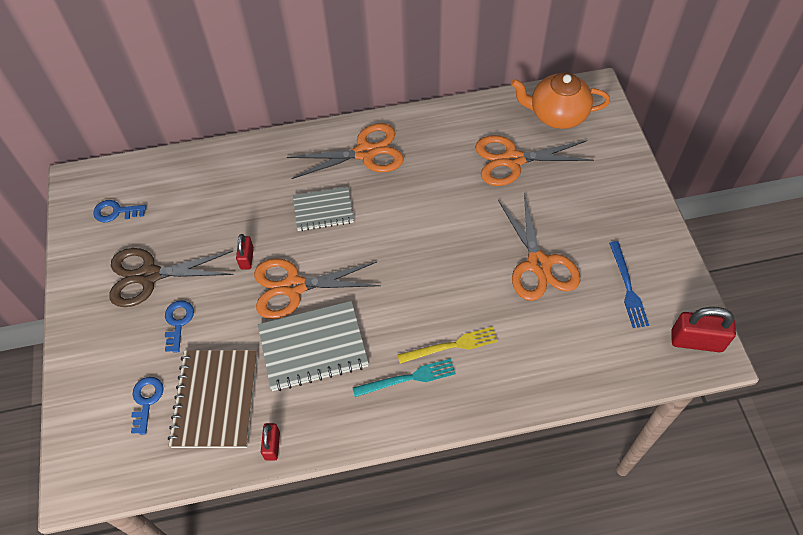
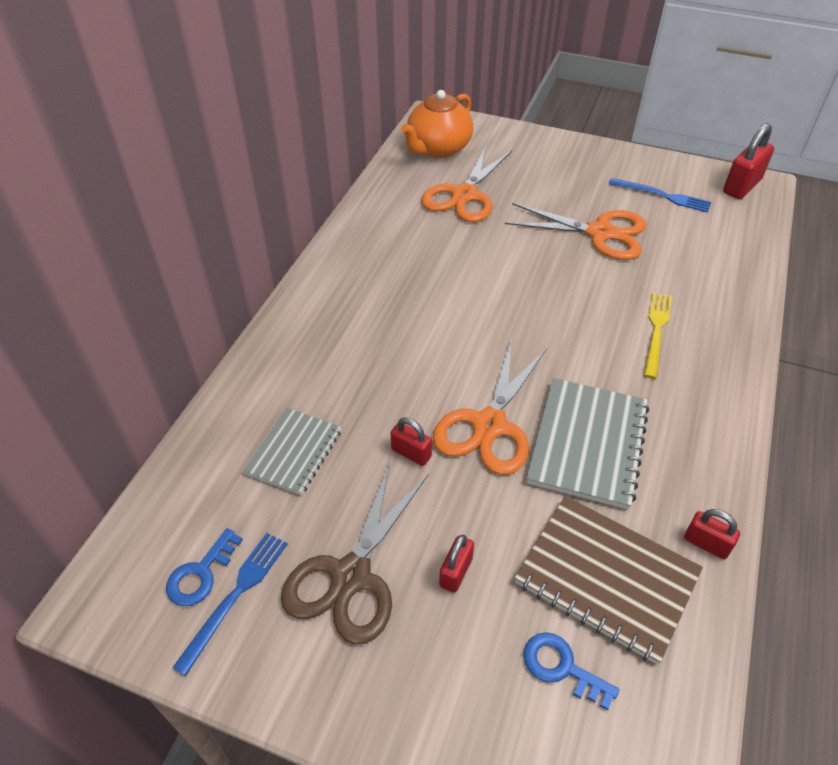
camera: 60 degrees left, 10 degrees down
blue key [165,300,194,353] -> red padlock [439,535,474,593]
orange scissors [287,123,404,179] -> none
grey notebook [293,187,354,231] -> grey notebook moved to [243,408,341,495]
turquoise fork [353,359,456,397] -> none
none -> blue fork [172,533,288,676]

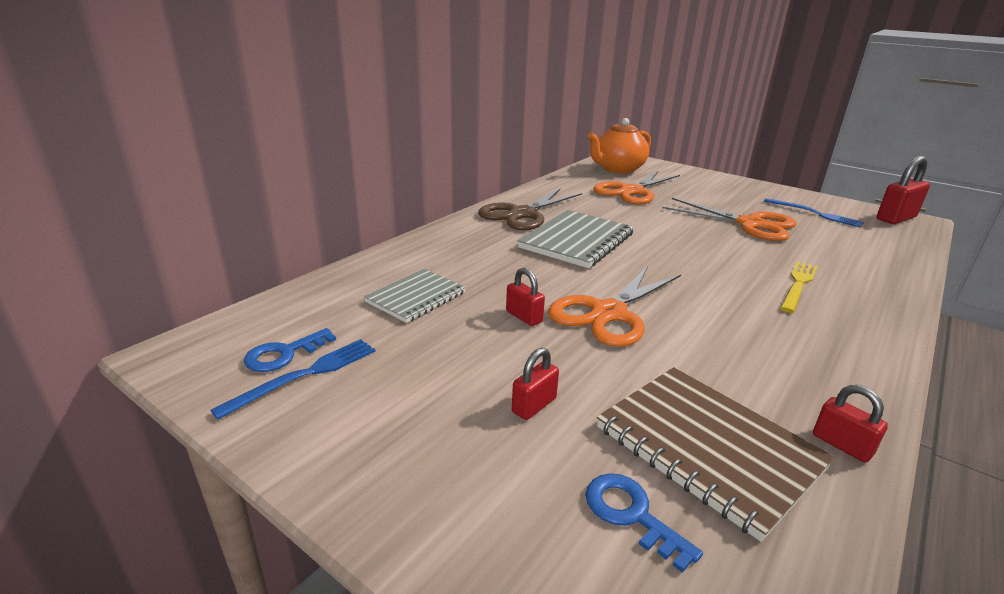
camera: 15 degrees right, 20 degrees down
brown scissors [281,462,428,645] -> brown scissors moved to [478,189,582,231]
grey notebook [526,378,649,510] -> grey notebook moved to [517,210,634,268]

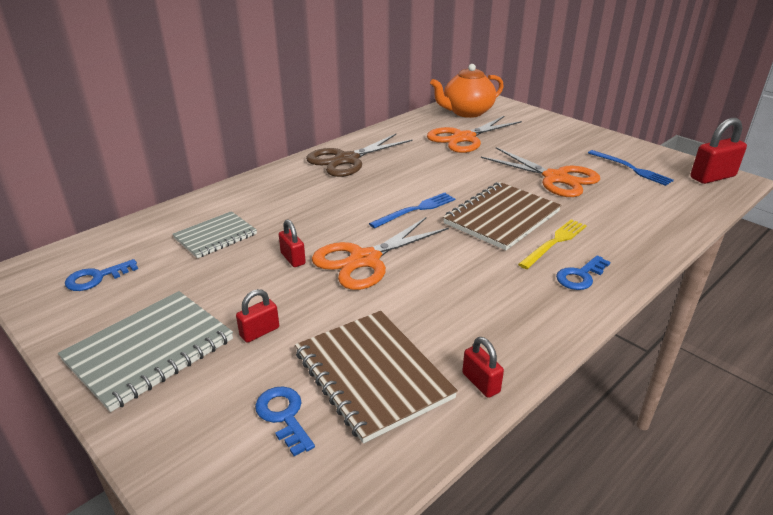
camera: 10 degrees right, 5 degrees up
blue fork [210,339,376,420] -> blue fork moved to [369,193,455,229]
grey notebook [517,210,634,268] -> grey notebook moved to [58,291,233,412]
none -> brown notebook [443,182,561,250]
none -> blue key [556,255,610,290]

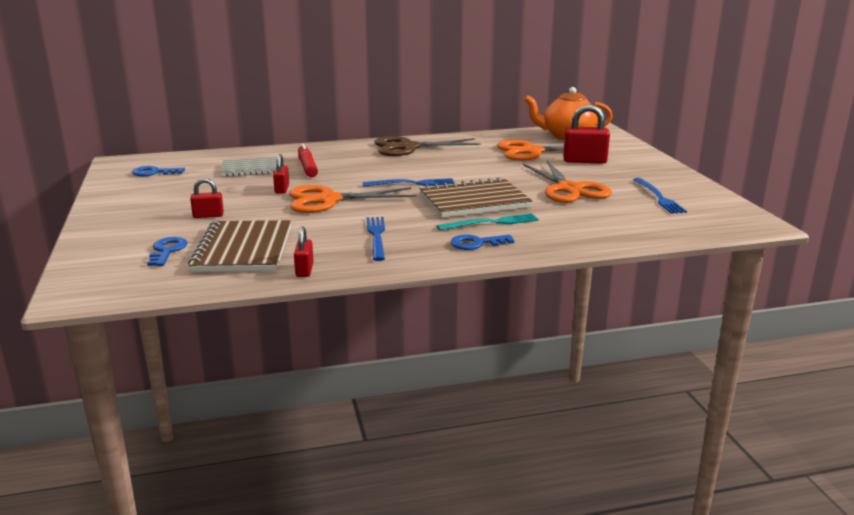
camera: 30 degrees right, 10 degrees down
grey notebook [58,291,233,412] -> none
yellow fork [518,219,587,269] -> turquoise fork [437,213,539,230]
red padlock [690,118,747,184] -> red padlock moved to [563,104,610,164]
none -> red marker [298,144,318,177]
none -> blue fork [367,217,385,261]

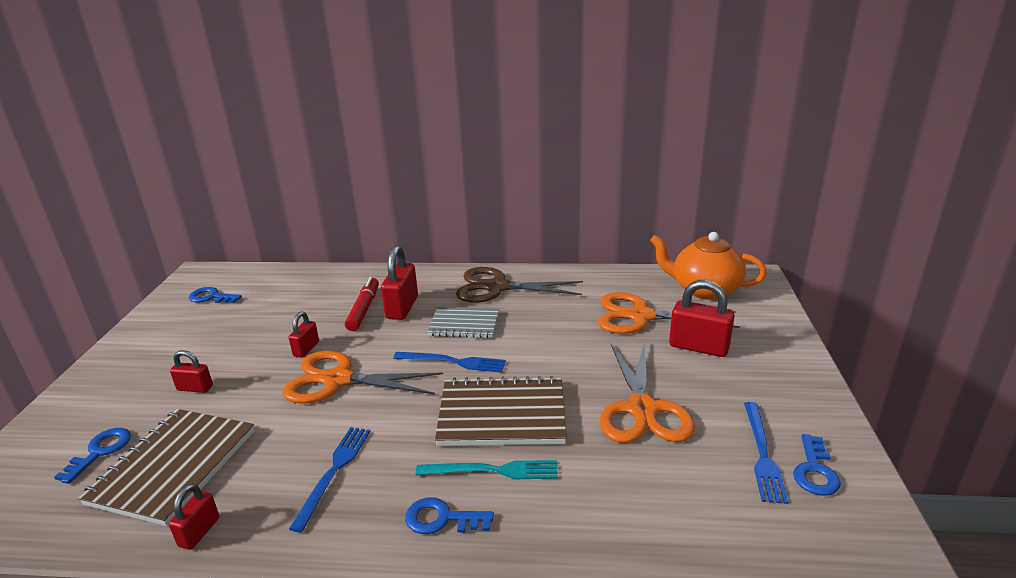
camera: 20 degrees right, 5 degrees up
grey notebook [222,157,277,177] -> grey notebook moved to [427,306,499,338]
none -> red padlock [381,245,418,320]
none -> blue key [793,434,841,495]

